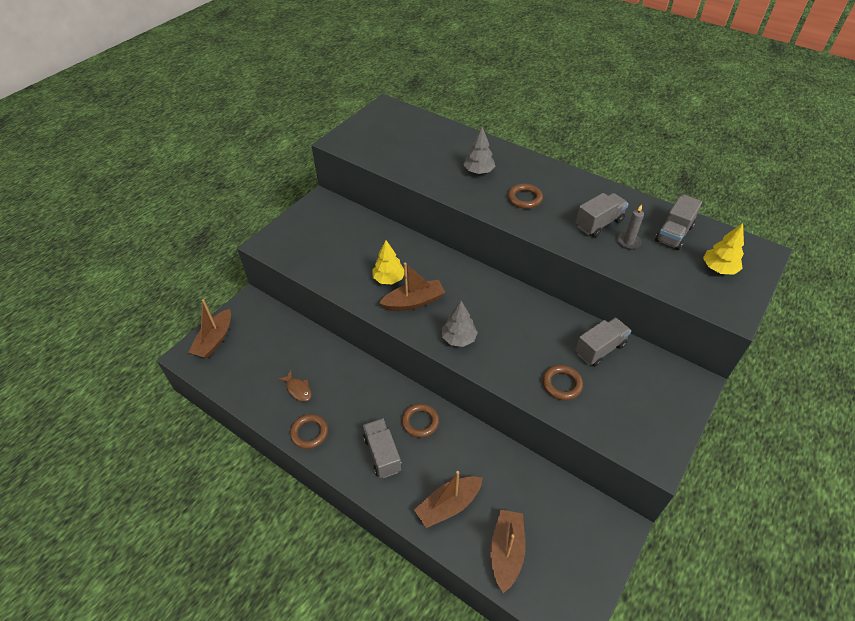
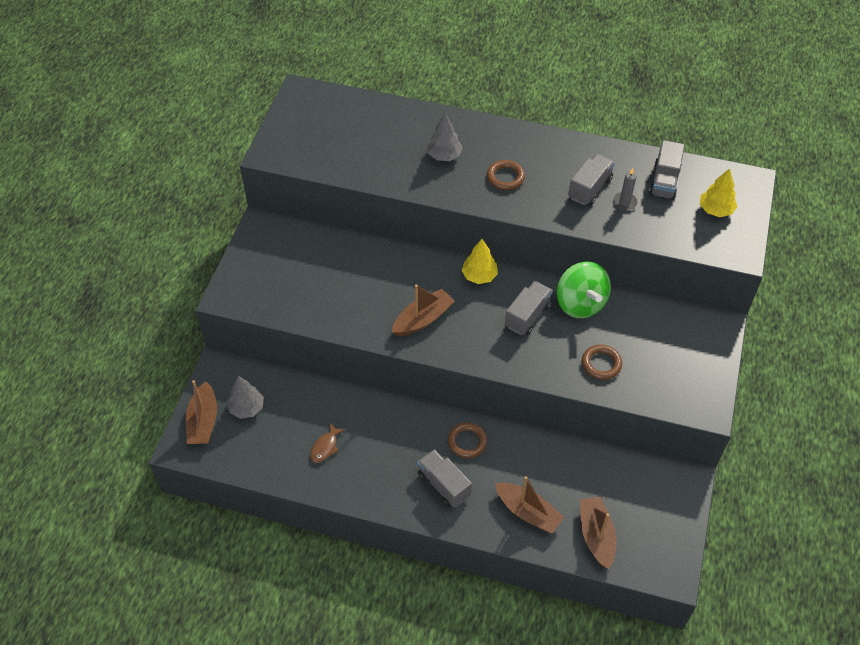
camera: 20 degrees left, 5 degrees up
brown fish [278,371,311,402] -> brown fish turned 90 degrees clockwise [310,423,345,463]
brown ring [290,414,328,449] -> none
yellow tree [372,240,404,284] -> yellow tree moved to [461,239,498,284]
brown boat [414,471,482,528] -> brown boat turned 90 degrees counterclockwise [495,476,564,533]
grey tree [442,301,478,347] -> grey tree moved to [227,376,264,419]
grey truck [575,318,631,367] -> grey truck moved to [505,281,553,335]
none -> green spinning top [557,262,611,318]

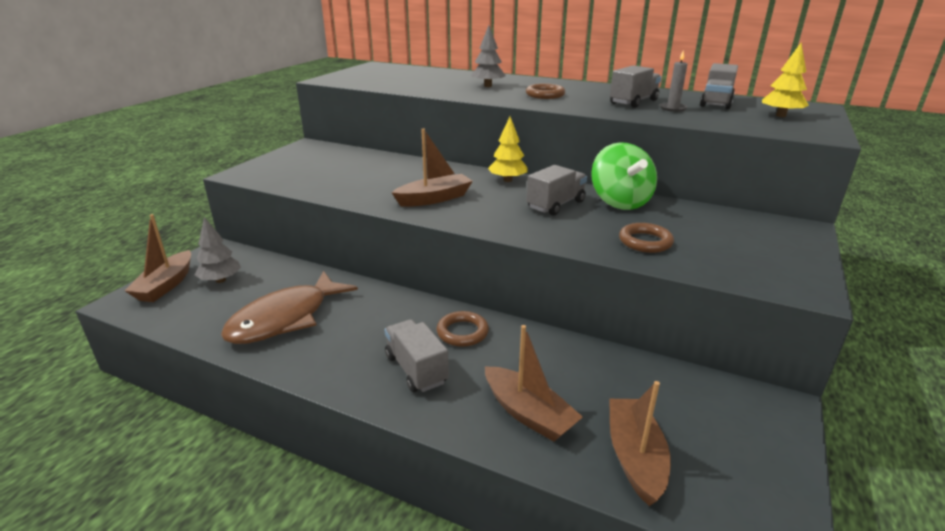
camera: 10 degrees right, 25 degrees down
brown fish [310,423,345,463] -> brown fish [221,271,358,344], size x2.34

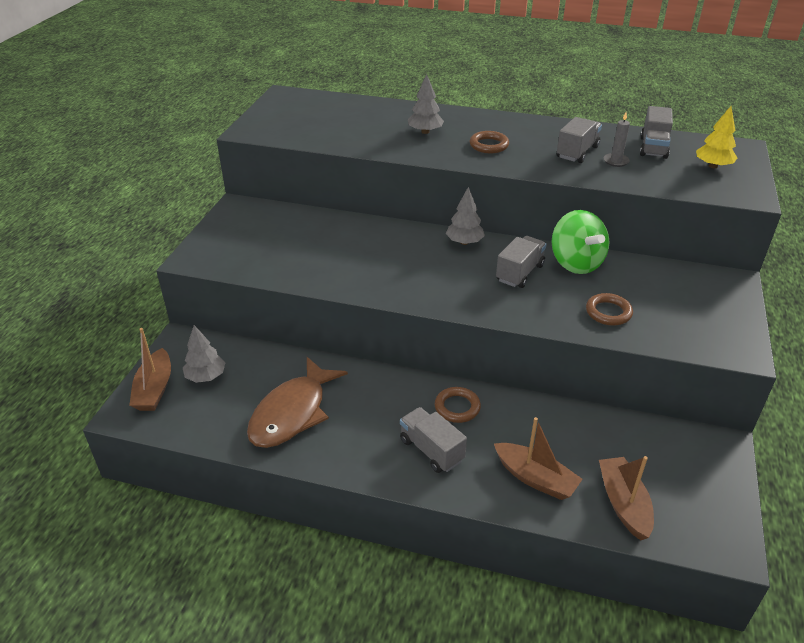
camera: 10 degrees left, 10 degrees up
brown boat [392,129,473,207] -> none
yellow tree [488,117,528,182] -> grey tree [446,187,485,245]

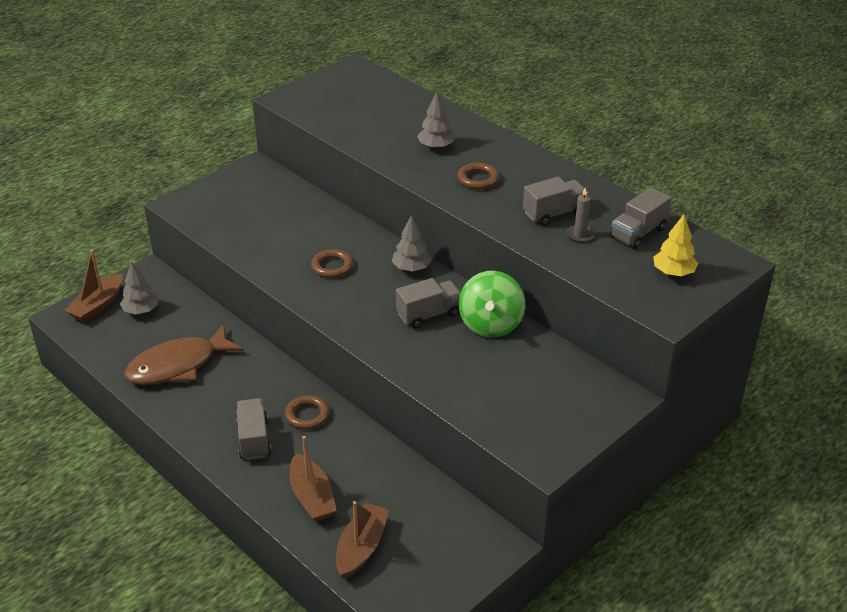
camera: 30 degrees right, 0 degrees up
brown ring [586,293,633,326] -> brown ring moved to [311,249,353,278]

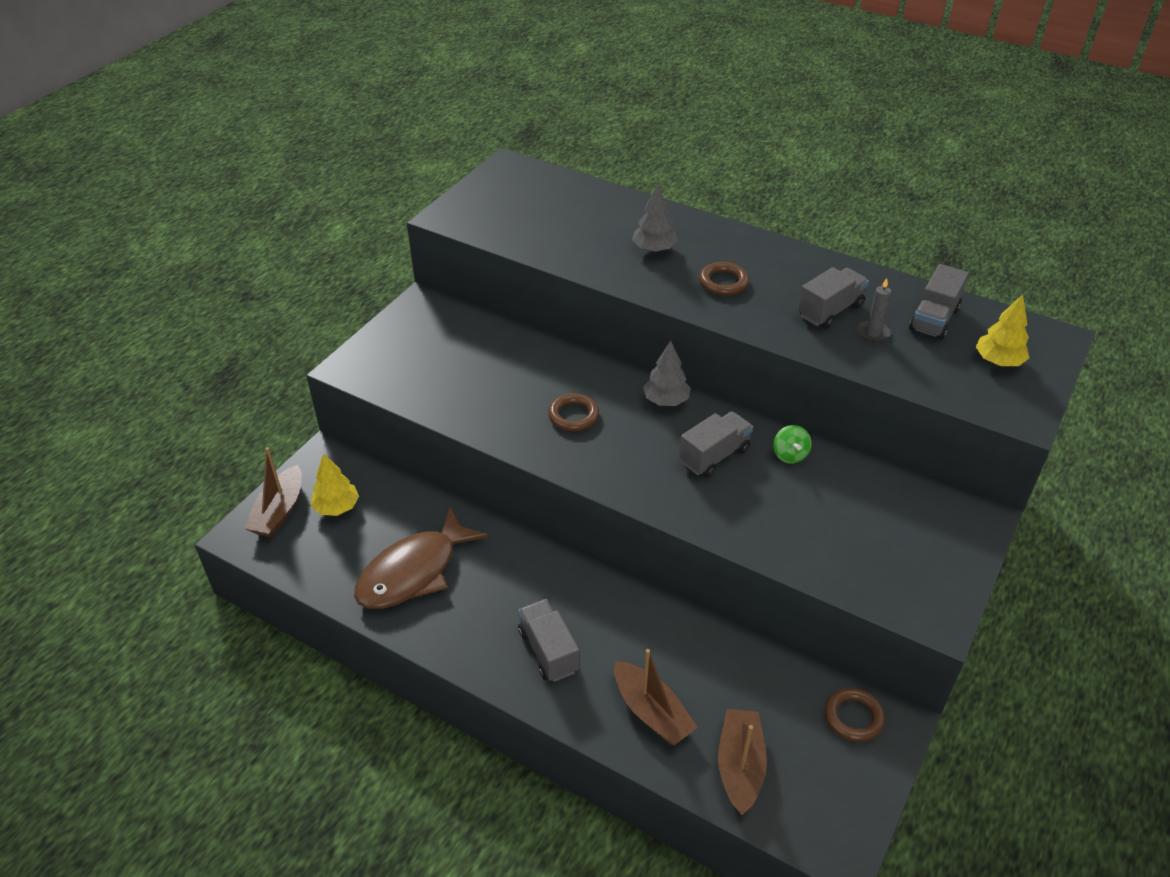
camera: 15 degrees left, 5 degrees up
grey tree [120,261,158,314] -> yellow tree [311,454,359,516]
brown ring [285,395,330,430] -> brown ring moved to [824,688,885,742]
green spinning top [459,271,525,337] -> green spinning top [773,425,812,464], size x0.49

